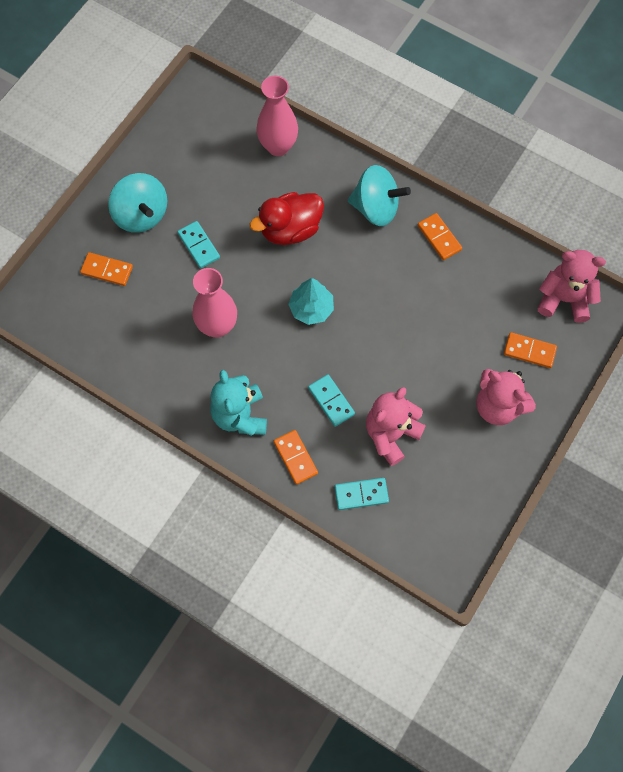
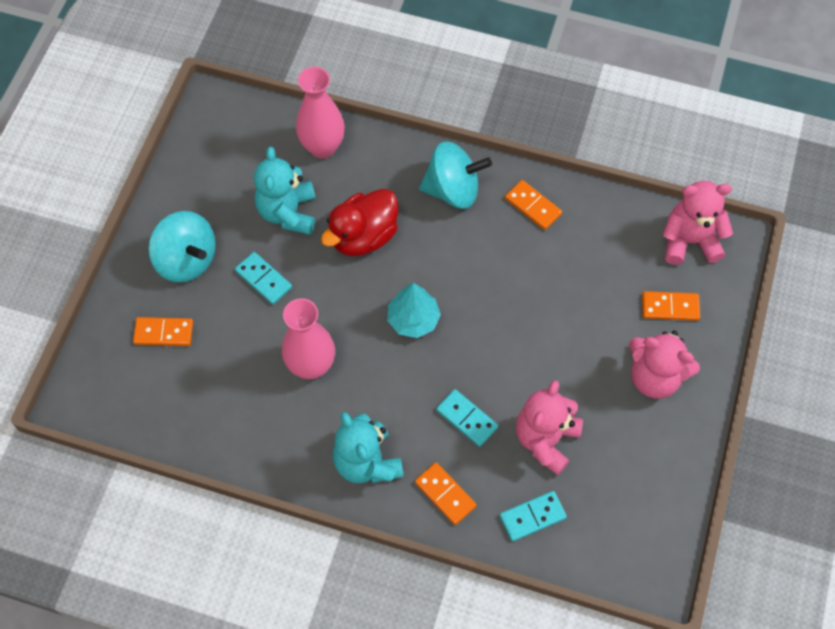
camera: 15 degrees left, 5 degrees down
none -> turquoise teddy bear [254,147,315,235]

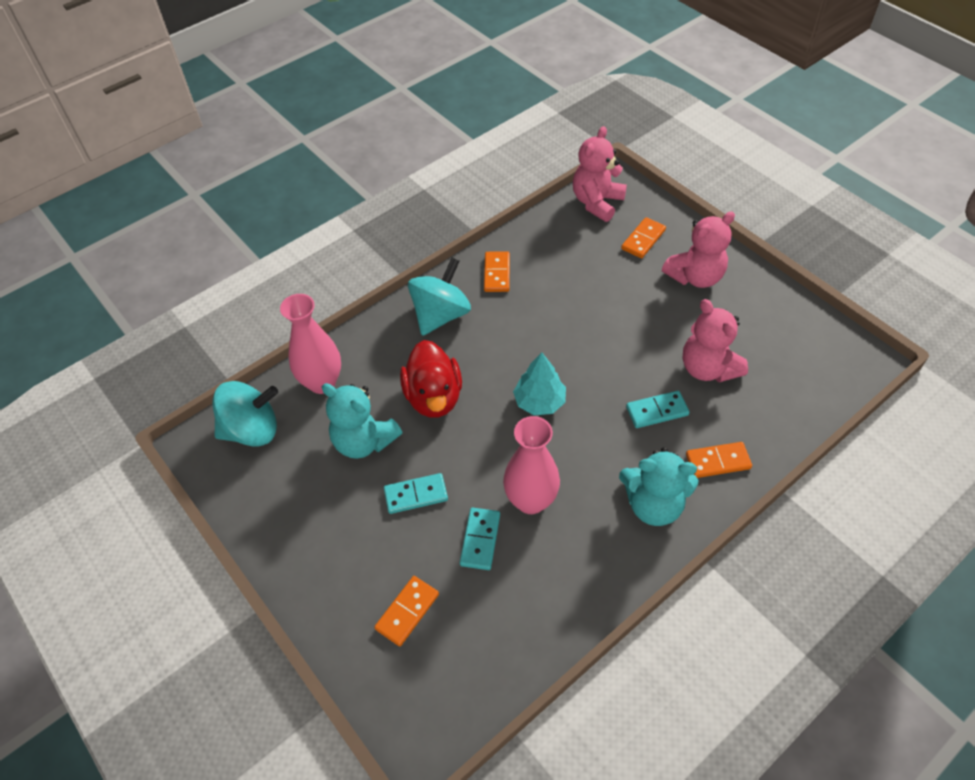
camera: 55 degrees left, 10 degrees down
turquoise spinning top [148,211,216,282] -> turquoise spinning top moved to [213,381,278,447]
turquoise domino [499,491,567,542] -> turquoise domino moved to [460,507,500,570]
orange domino [505,180,562,230] -> orange domino turned 75 degrees counterclockwise [484,252,510,292]

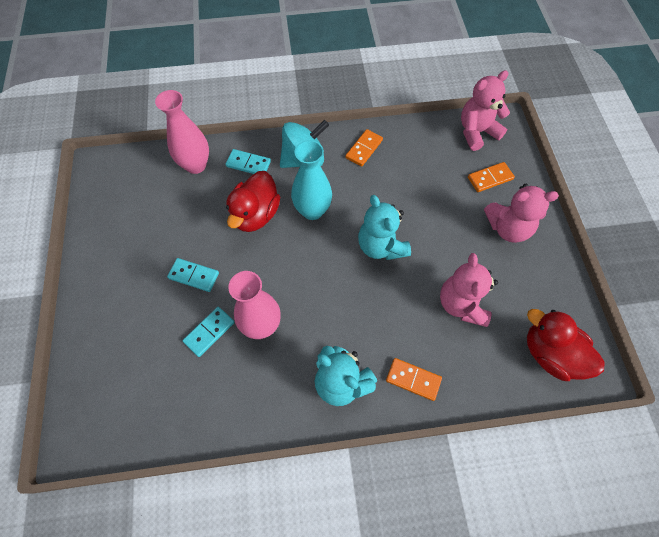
camera: 30 degrees right, 10 degrees up
turquoise spinning top [213,381,278,447] -> none
turquoise teddy bear [322,383,402,459] -> turquoise teddy bear moved to [358,195,411,260]
orange domino [374,576,439,646] -> none
turquoise tree [513,352,566,415] -> none
turquoise domino [626,391,689,428] -> turquoise domino moved to [225,149,271,174]
none -> turquoise vase [291,140,332,220]
none -> red duck [527,309,605,381]

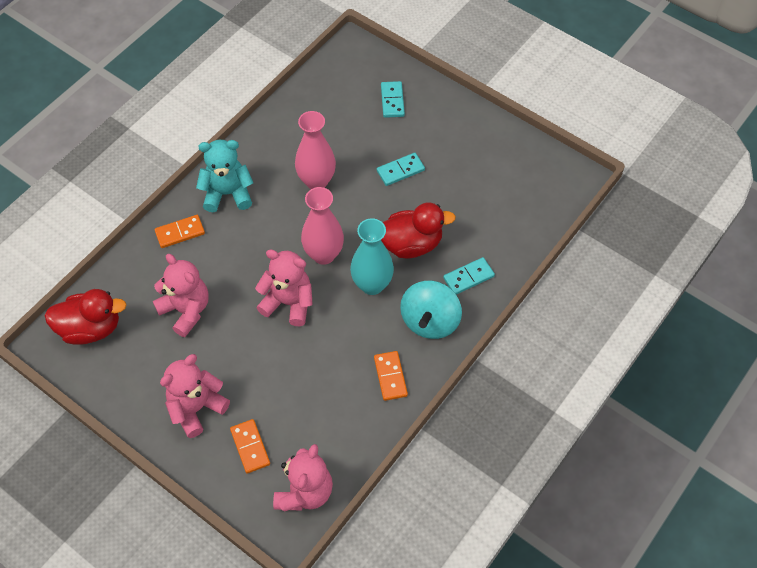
camera: 135 degrees right, 5 degrees down
pink vase [155,90,209,174] -> pink vase moved to [301,187,344,265]
turquoise domino [182,307,235,357] -> turquoise domino moved to [381,81,405,118]
red duck [226,171,280,232] -> red duck turned 105 degrees clockwise [381,203,456,259]
turquoise teddy bear [358,195,411,260] -> pink teddy bear [255,249,313,326]
orange domino [468,162,515,192] -> orange domino turned 45 degrees counterclockwise [230,419,270,474]

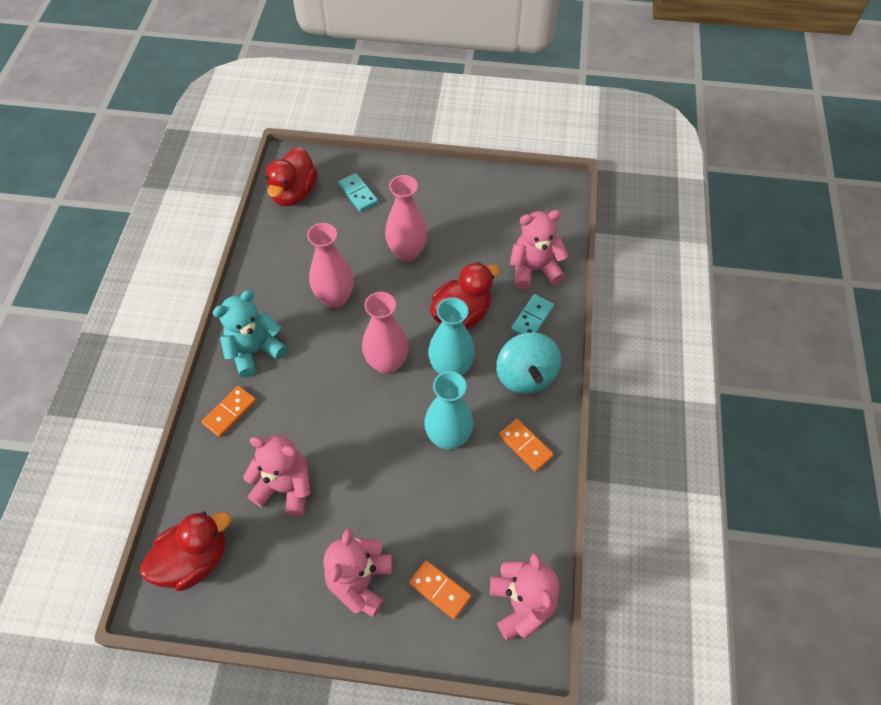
camera: 30 degrees left, 0 degrees up
pink teddy bear [255,249,313,326] -> pink teddy bear moved to [510,210,569,289]
turquoise domino [377,153,425,186] -> pink vase [385,175,428,262]
none -> red duck [265,147,318,206]
none -> turquoise vase [424,371,473,450]

